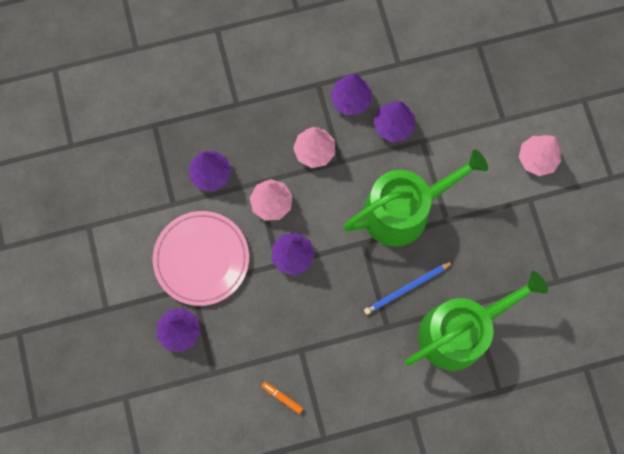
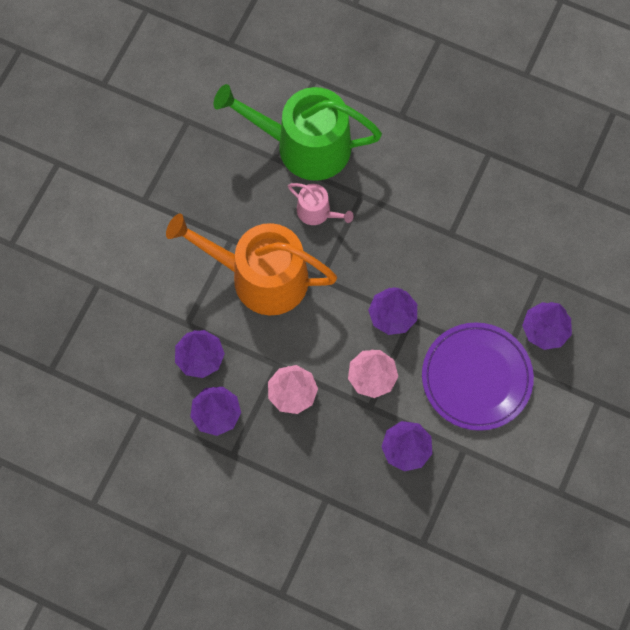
camera: 140 degrees left, 5 degrees down
pink plate [153,211,249,306] -> purple plate [422,322,534,431]
orange marker [261,382,303,414] -> none
green watering can [343,149,488,247] -> orange watering can [166,214,337,315]
blue pencil [364,262,453,315] -> pink watering can [288,183,354,225]
pink tree [519,135,561,176] -> none

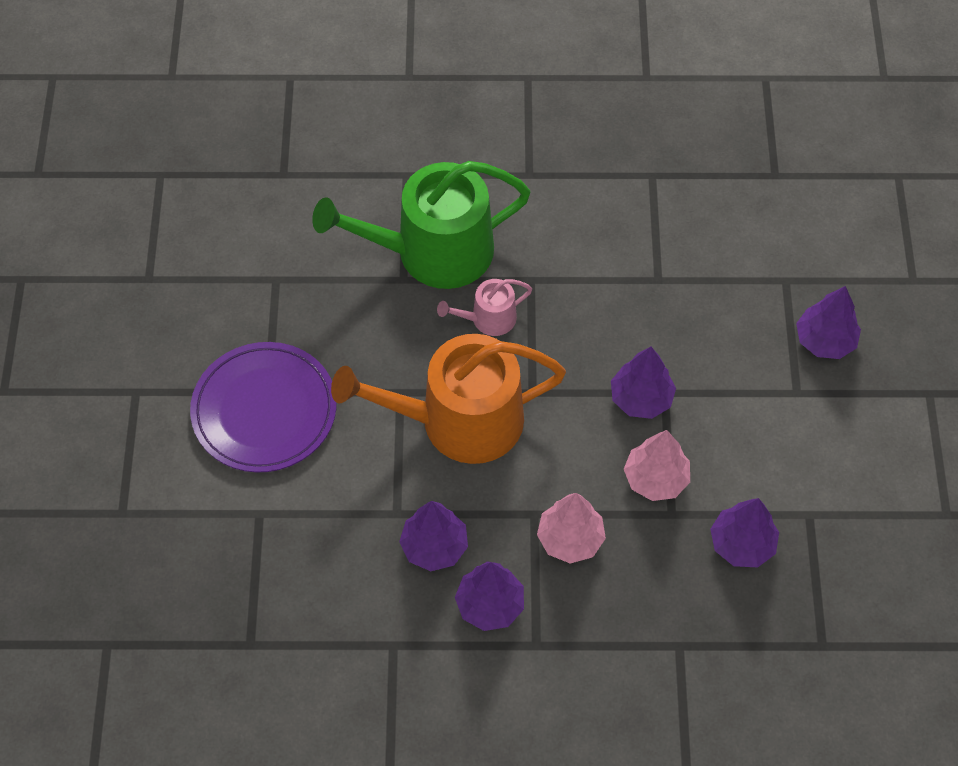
camera: 25 degrees left, 10 degrees down
pink watering can [288,183,354,225] -> pink watering can turned 150 degrees clockwise [437,279,532,336]
purple plate [422,322,534,431] -> purple plate moved to [190,342,337,473]

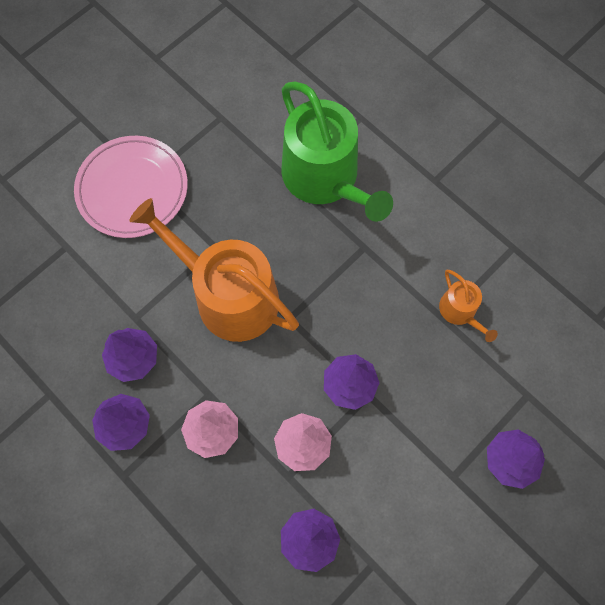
camera: 45 degrees right, 10 degrees up
purple plate [190,342,337,473] -> pink plate [74,136,188,238]
green watering can [312,161,530,289] -> green watering can turned 150 degrees counterclockwise [281,82,393,222]
pink watering can [437,279,532,336] -> none
none -> orange watering can [439,270,498,342]

